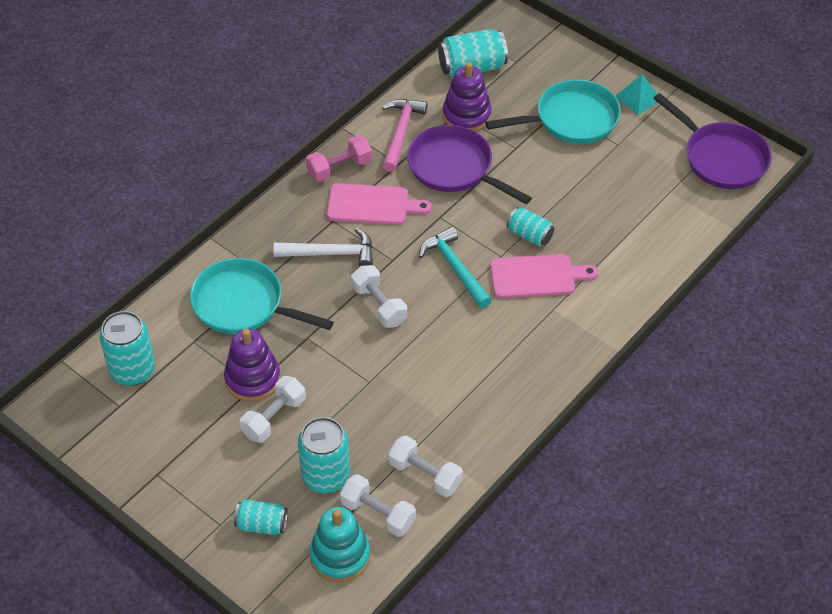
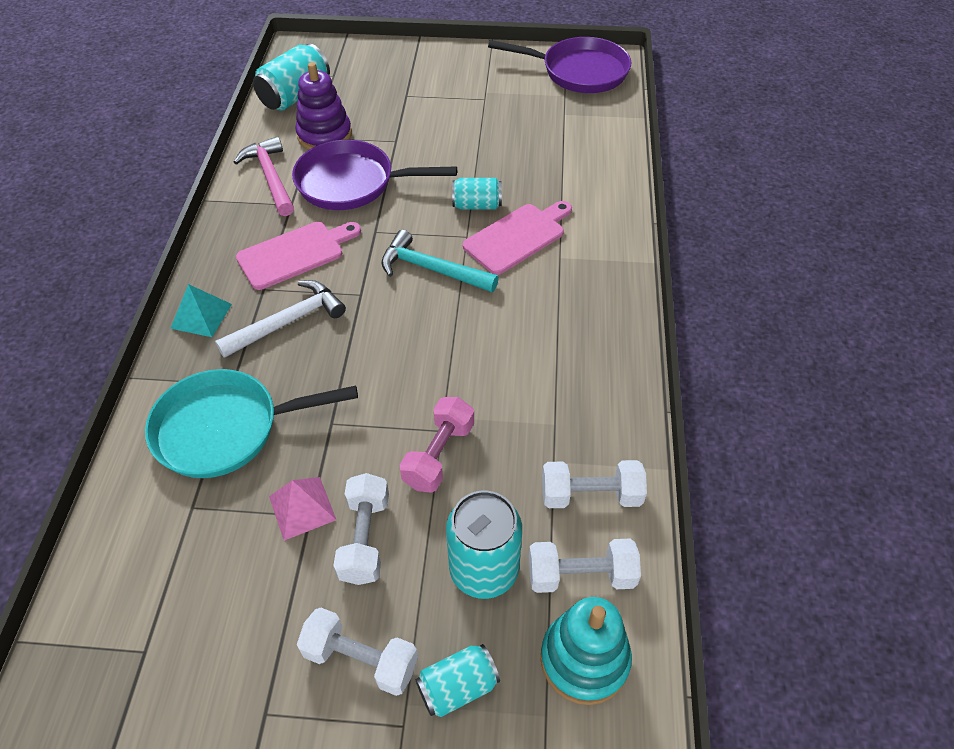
camera: 35 degrees left, 0 degrees up
turquoise can [99,311,155,386] -> none
purple stacking toy [224,329,280,402] -> pink pyramid [269,477,336,541]
pink dumbbell [306,135,372,182] -> pink dumbbell moved to [400,397,474,493]
white dumbbell [351,265,407,328] -> white dumbbell moved to [297,608,418,696]
turquoise pan [485,79,621,144] -> none
turquoise pyramid [615,74,657,115] -> turquoise pyramid moved to [170,284,232,337]

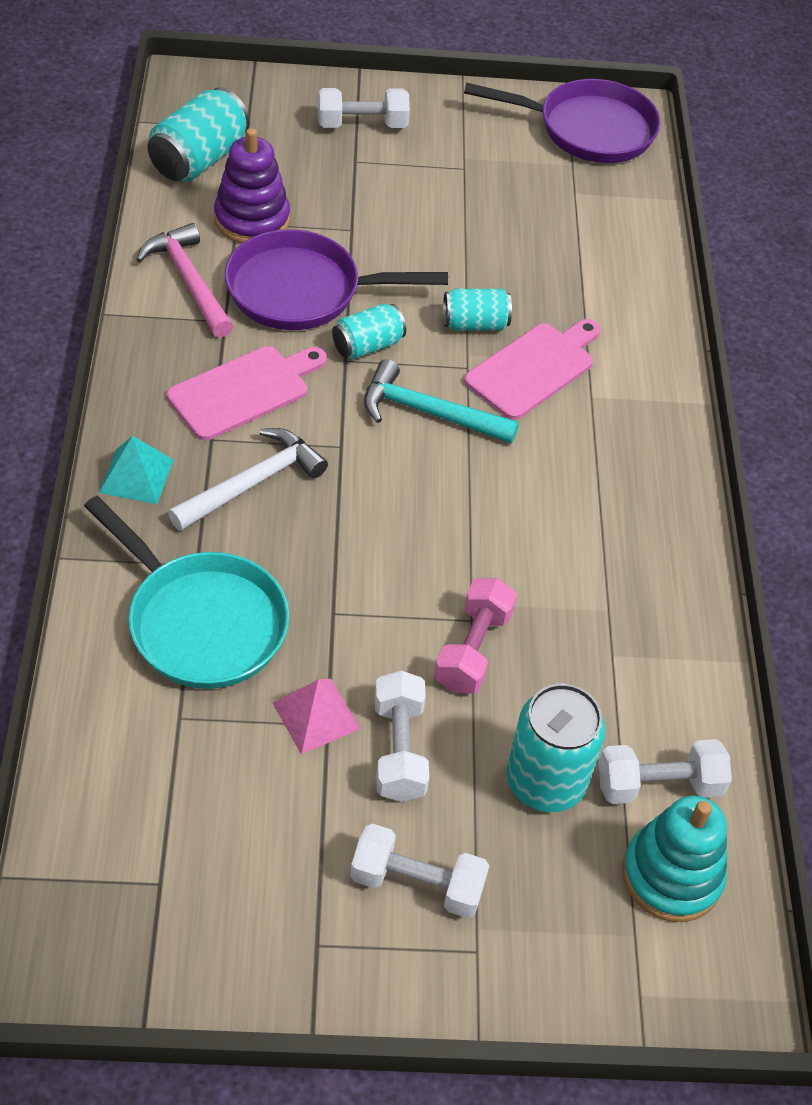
camera: 10 degrees left, 0 degrees up
turquoise pan [145,369,358,478] -> turquoise pan turned 120 degrees counterclockwise [84,496,289,689]
turquoise can [415,644,500,717] -> turquoise can moved to [332,304,406,360]
white dumbbell [542,460,647,508] -> white dumbbell moved to [318,88,410,128]

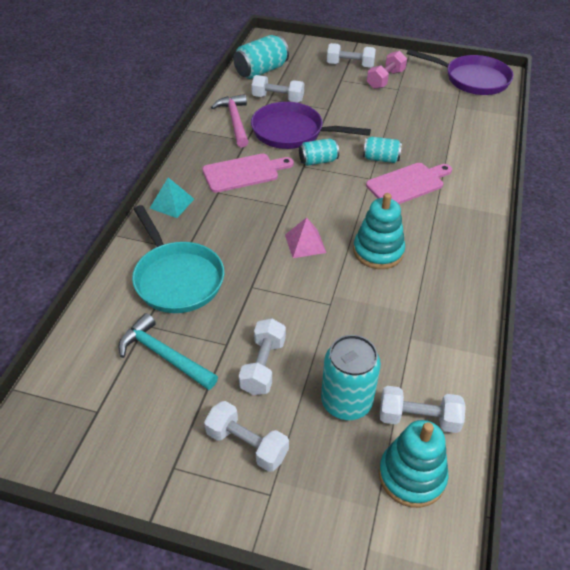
camera: 20 degrees right, 5 degrees down
white hammer [168,428,328,531] -> none
purple stacking toy [214,128,290,243] -> white dumbbell [251,75,304,103]
pink pyramid [273,679,361,754] -> pink pyramid moved to [285,217,326,258]
turquoise hammer [364,359,519,444] -> turquoise hammer moved to [118,313,218,390]
pink dumbbell [434,578,517,694] -> pink dumbbell moved to [367,51,407,89]
none -> turquoise stacking toy [353,193,405,269]

